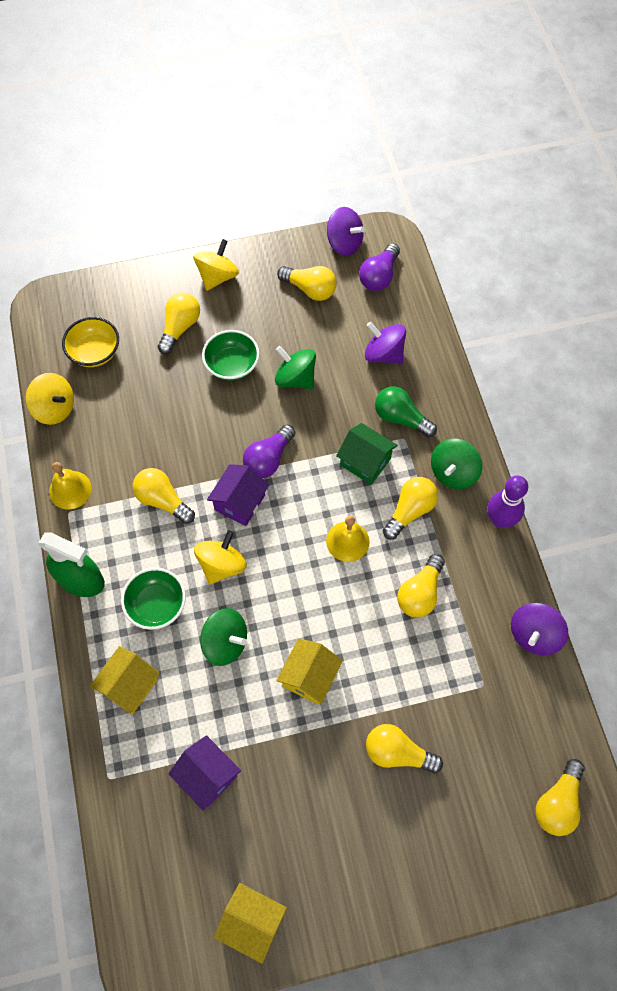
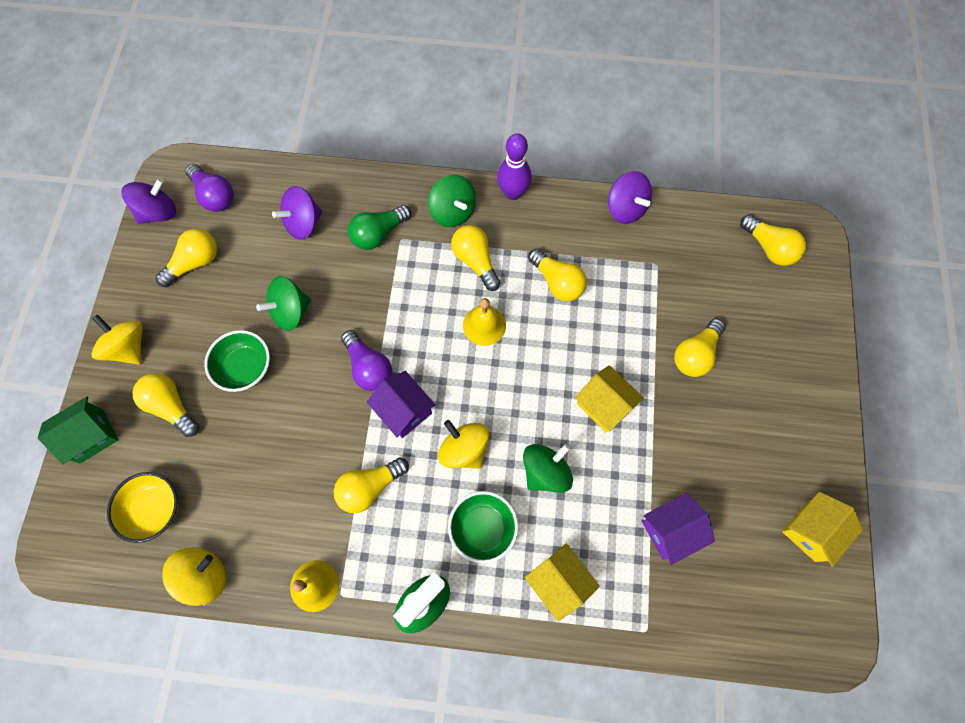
camera: 70 degrees left, 5 degrees up
green house [336,423,398,485] -> green house moved to [38,397,118,464]

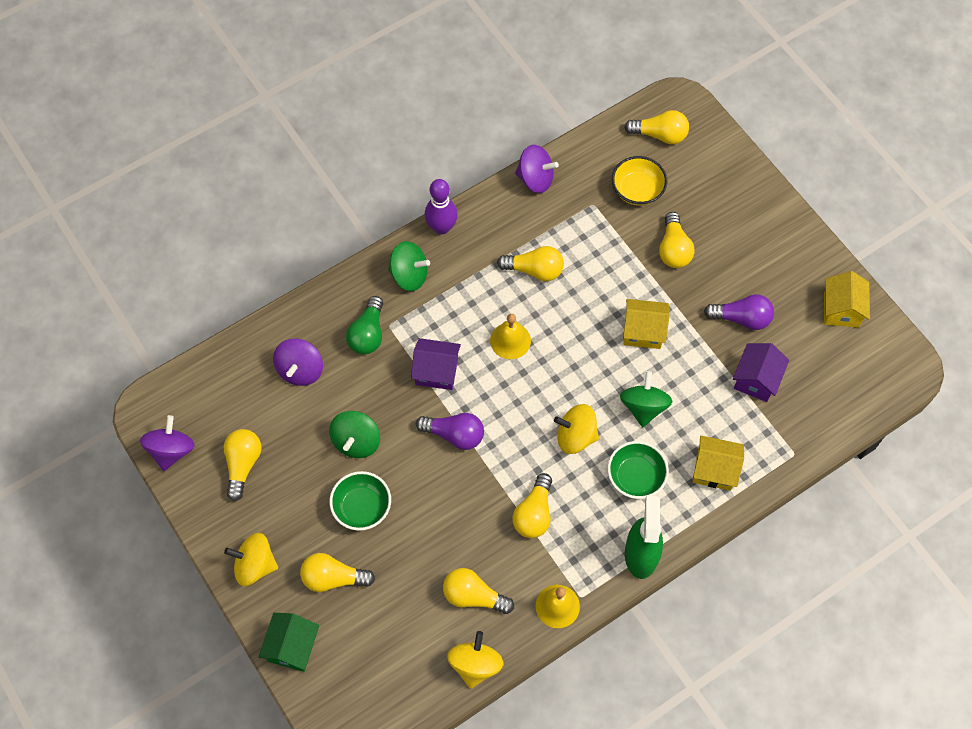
camera: 40 degrees left, 5 degrees down
yellow bowl [107,472,178,543] -> yellow bowl moved to [612,156,668,206]
purple light bulb [186,164,234,212] -> purple light bulb moved to [704,294,774,330]
purple house [367,371,436,438] -> purple house moved to [411,338,461,390]
yellow light bulb [451,225,501,291] -> yellow light bulb moved to [443,568,514,614]

